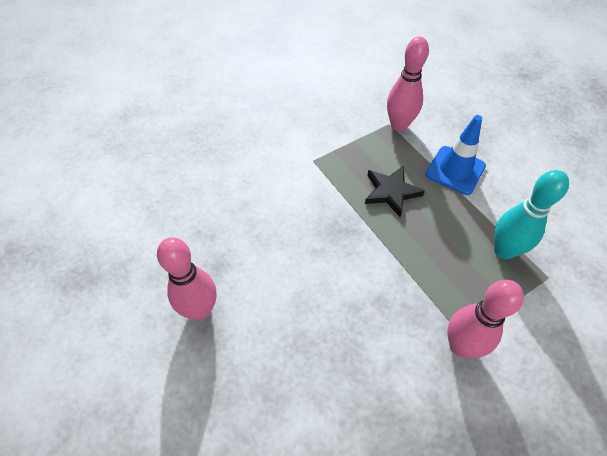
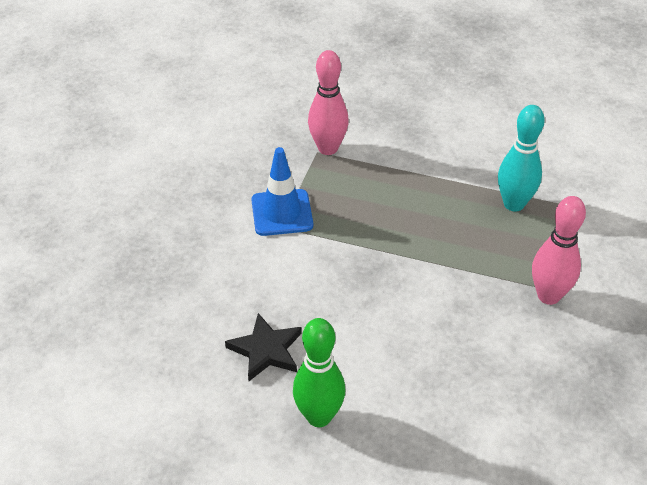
camera: 40 degrees left, 10 degrees down
pink bowling pin [157,237,216,320] -> green bowling pin [293,318,345,427]
black star [365,166,425,217] -> black star moved to [225,313,302,381]
blue traffic cone [426,115,486,195] -> blue traffic cone moved to [251,147,313,236]

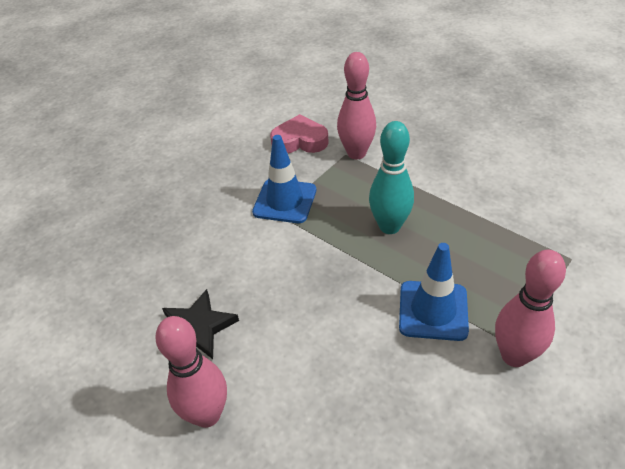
camera: 25 degrees right, 0 degrees up
green bowling pin [293,318,345,427] -> pink bowling pin [155,316,227,428]
turquoise bowling pin [498,105,545,212] -> turquoise bowling pin moved to [369,121,414,234]
none -> pink heart [270,114,329,153]
none -> blue traffic cone [399,243,469,341]

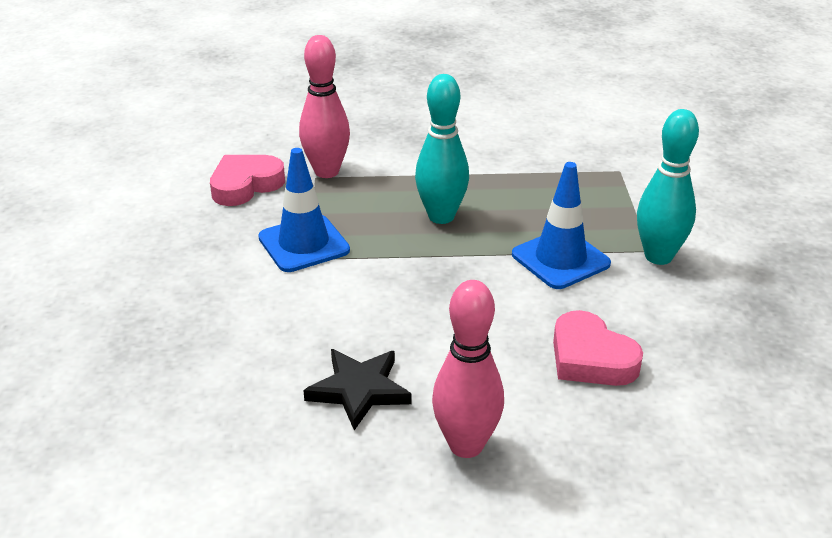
camera: 45 degrees left, 10 degrees down
pink bowling pin [495,250,566,367] -> turquoise bowling pin [637,109,699,265]
none -> pink heart [553,310,643,386]

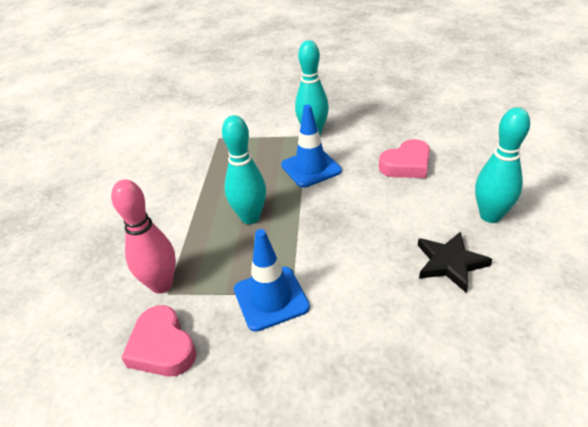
camera: 80 degrees left, 5 degrees up
pink bowling pin [432,280,504,458] -> turquoise bowling pin [475,107,530,223]

